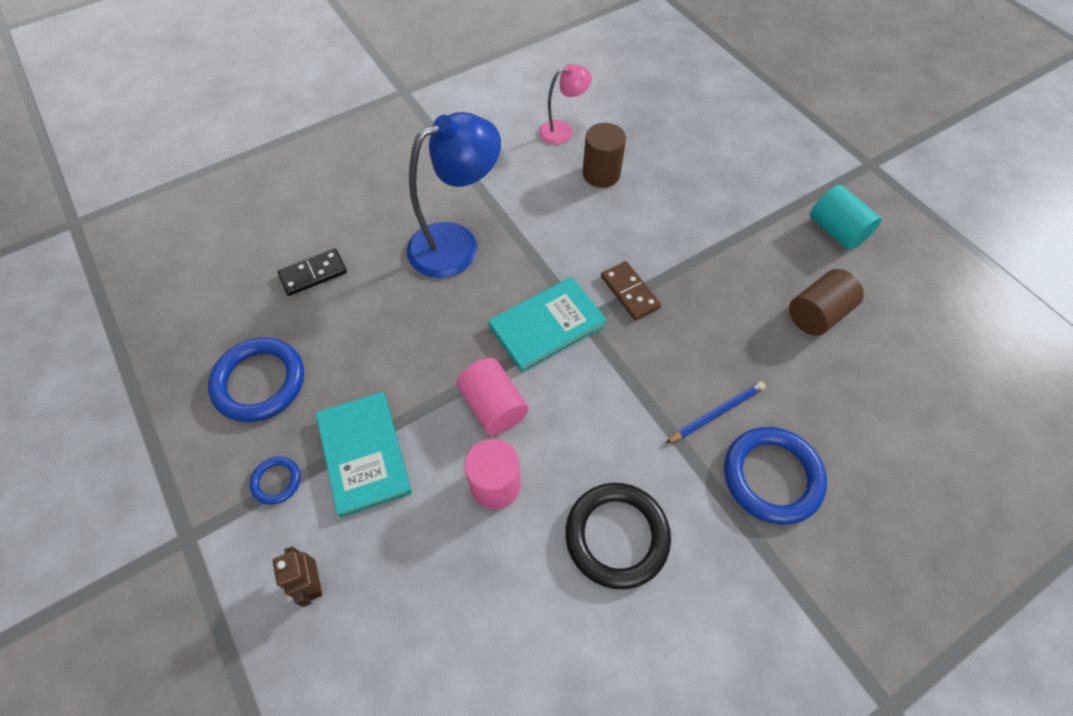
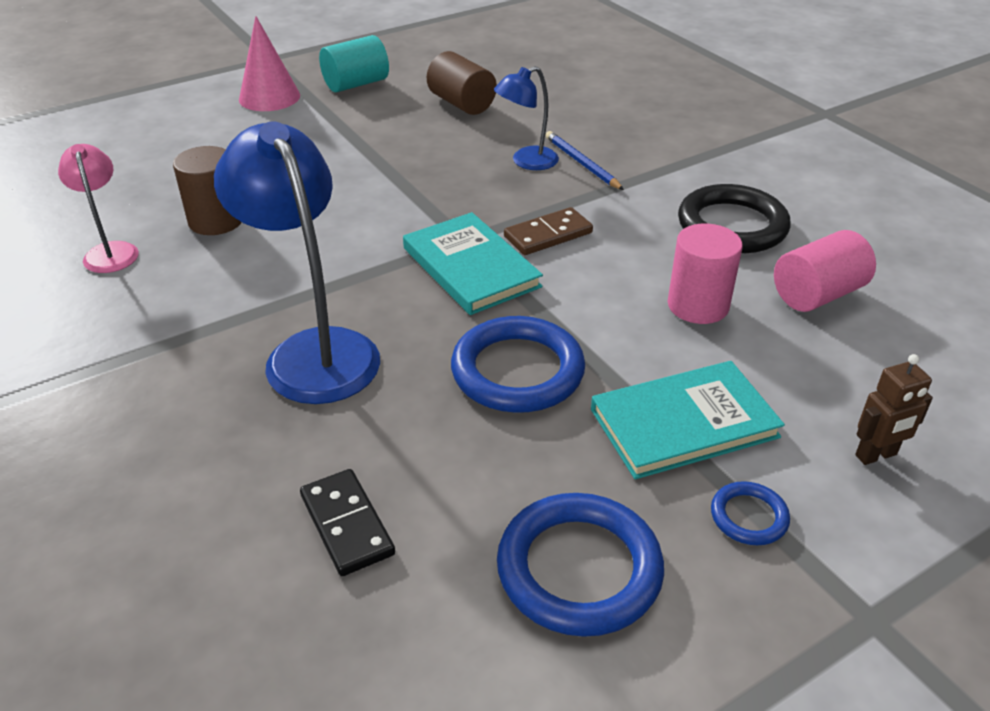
camera: 90 degrees left, 20 degrees down
pink cylinder [457,358,529,435] -> pink cylinder moved to [774,230,876,312]
brown domino [601,261,661,320] -> brown domino moved to [504,207,593,255]
blue ring [724,427,827,524] -> blue ring moved to [451,316,585,413]
none -> pink cone [239,16,300,111]
none -> blue lamp [494,66,559,170]

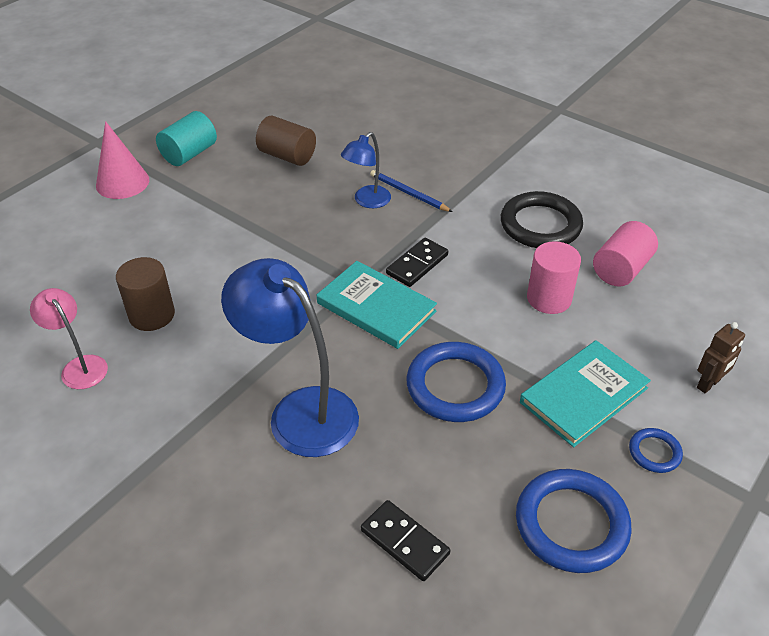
camera: 20 degrees left, 5 degrees up
brown domino [504,207,593,255] -> black domino [386,238,448,287]

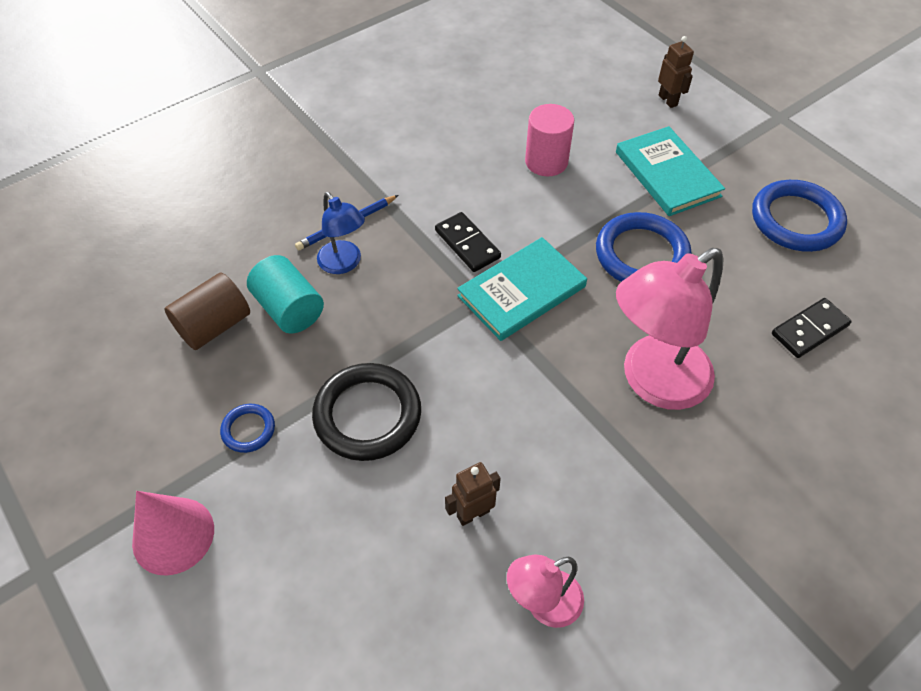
camera: 75 degrees left, 10 degrees up
brown cylinder [116,257,175,331] -> brown robot [445,462,501,526]
turquoise cylinder [156,111,217,166] -> turquoise cylinder moved to [247,255,324,334]
blue lamp [221,258,359,457] -> pink lamp [616,248,724,410]
black ring [501,191,583,248] -> black ring moved to [312,363,421,461]
pink cylinder [593,221,658,287] -> none
blue ring [629,428,683,473] -> blue ring moved to [220,404,275,453]

